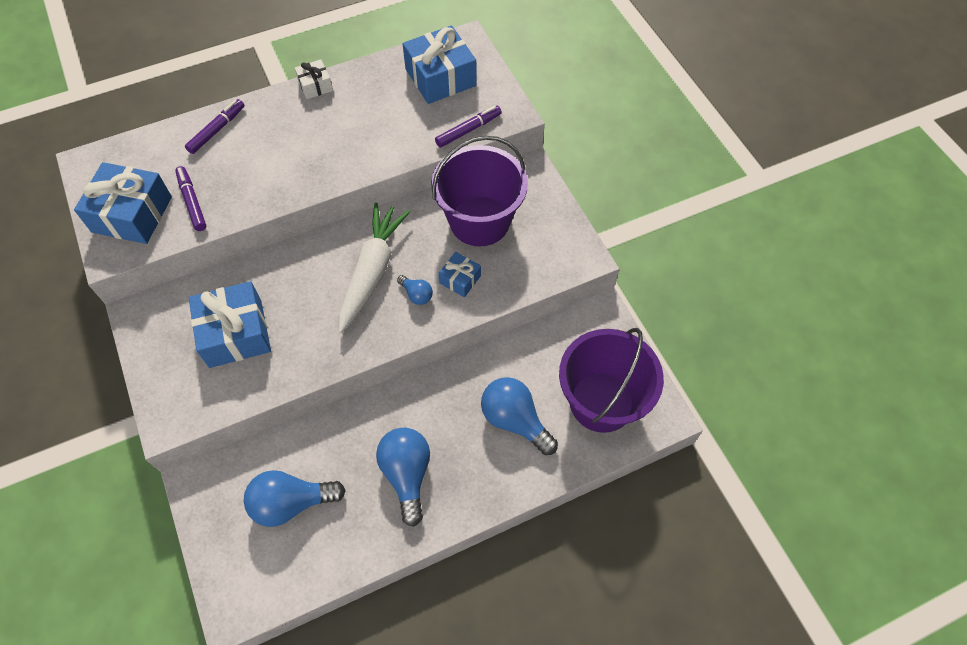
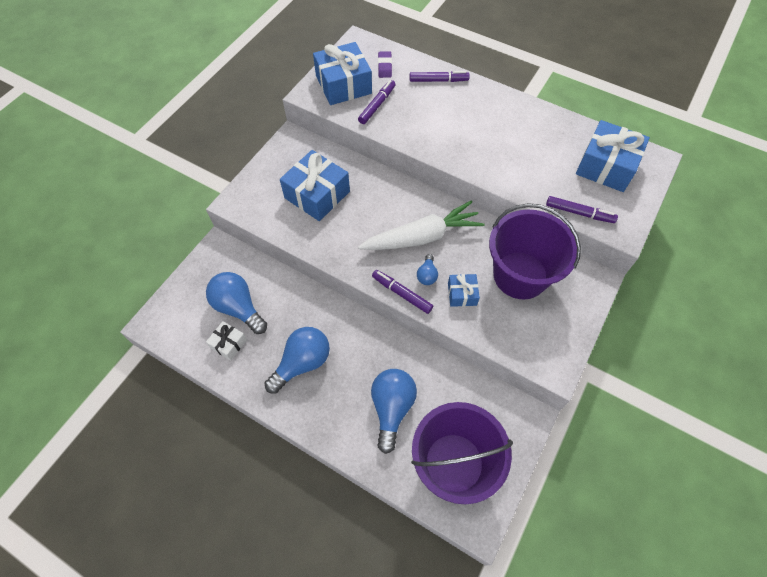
camera: 55 degrees right, 0 degrees up
white gift [295,59,333,99] -> white gift moved to [206,321,247,361]
none -> purple marker [372,270,433,314]
none -> purple eraser [378,52,392,78]

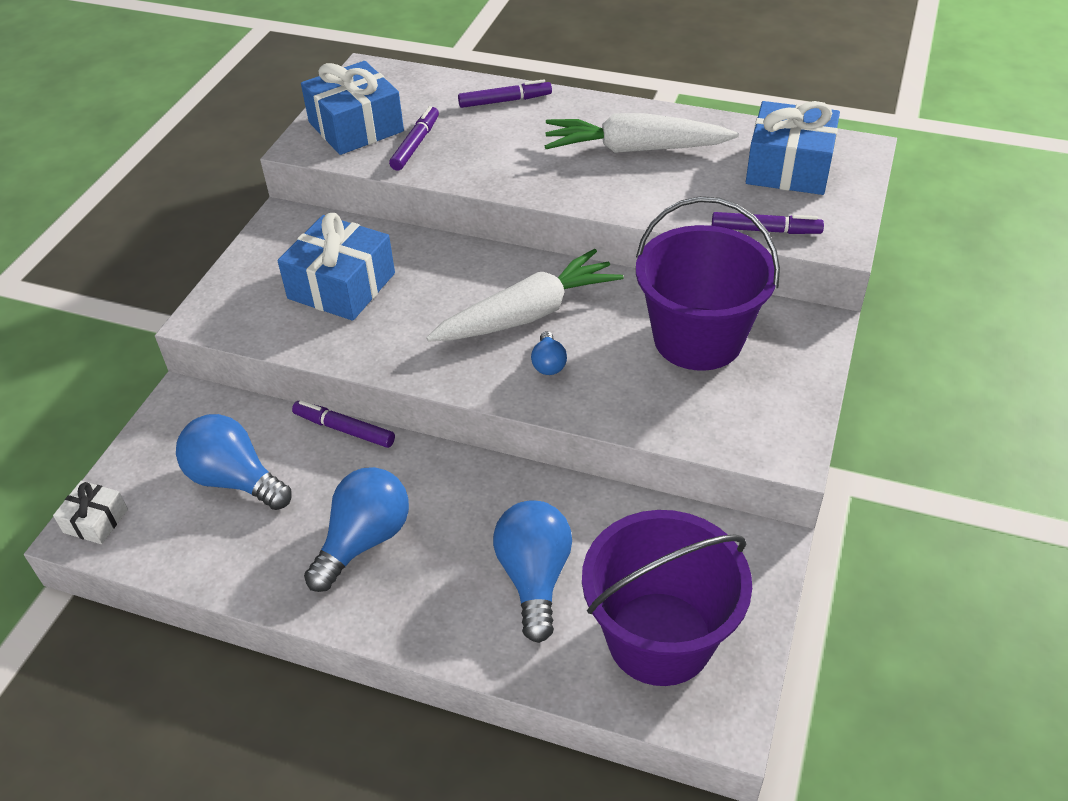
camera: 10 degrees left, 15 degrees down
white gift [206,321,247,361] -> white gift moved to [53,481,128,544]
purple marker [372,270,433,314] -> purple marker moved to [292,400,395,448]
purple eraser [378,52,392,78] -> none
blue gift [448,274,480,307] -> none
none -> white carrot [545,113,739,153]

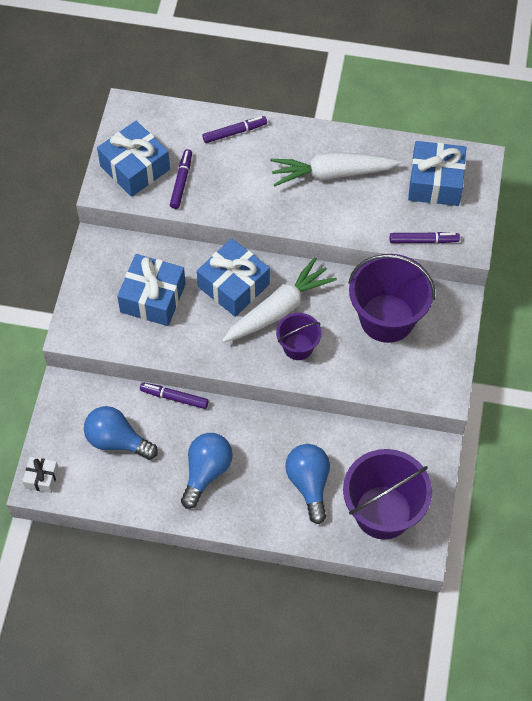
camera: 10 degrees left, 15 degrees up
blue light bulb [531,331,567,375] -> purple bucket [276,313,322,360]
none -> blue gift [197,238,270,317]

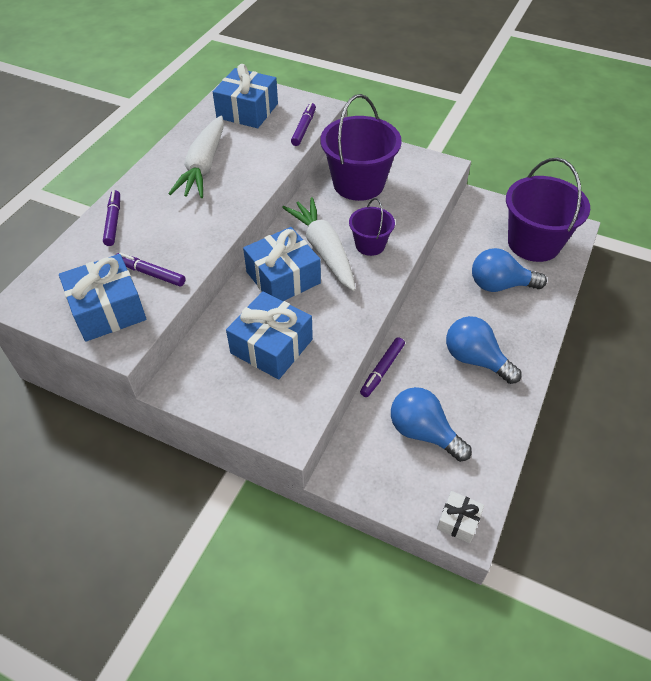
camera: 75 degrees left, 10 degrees down
blue light bulb [84,406,158,460] -> blue light bulb turned 90 degrees clockwise [391,387,472,462]

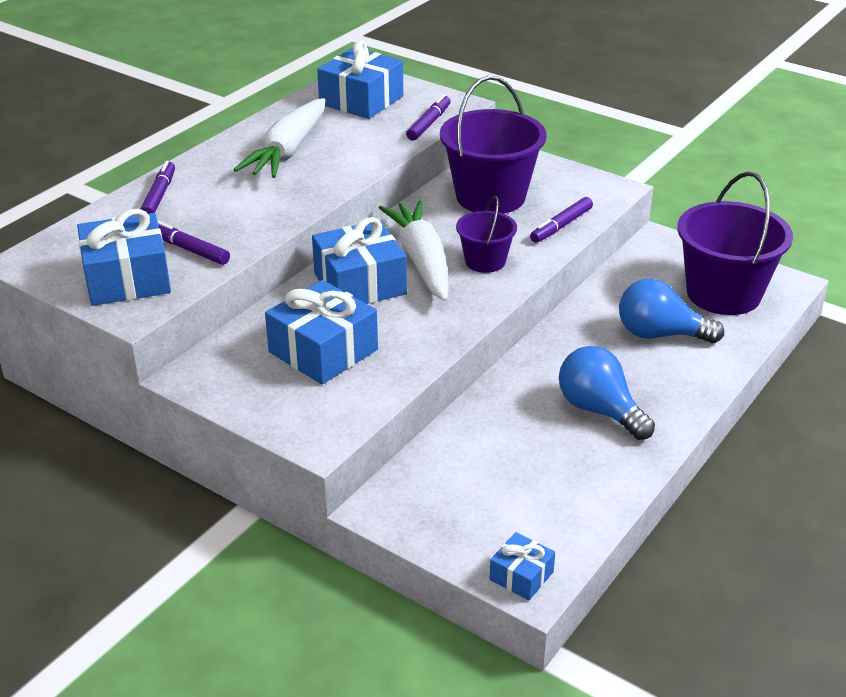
camera: 10 degrees right, 15 degrees down
purple marker [360,337,405,397] -> purple marker moved to [530,197,593,243]
blue light bulb [391,387,472,462] -> none
white gift [437,491,484,543] -> blue gift [490,532,555,600]

